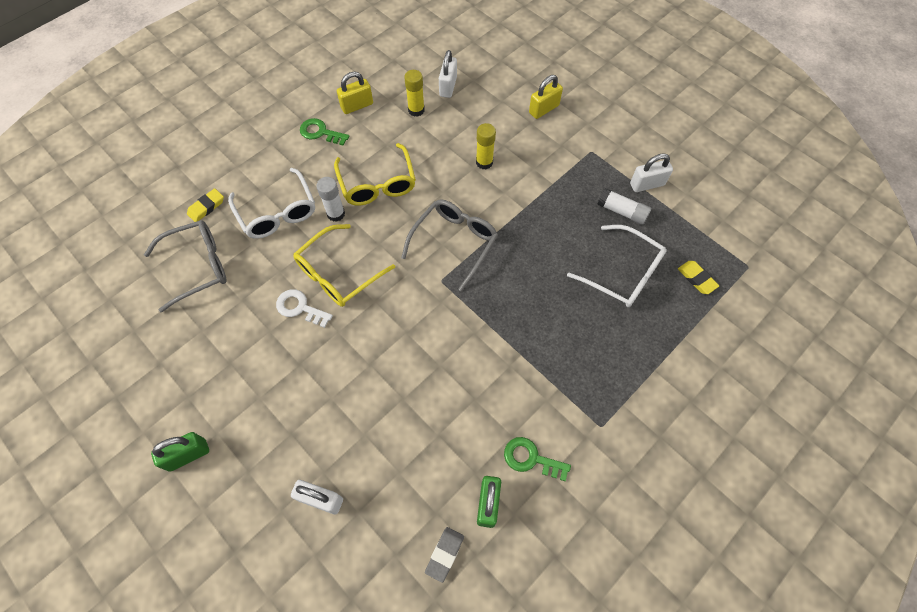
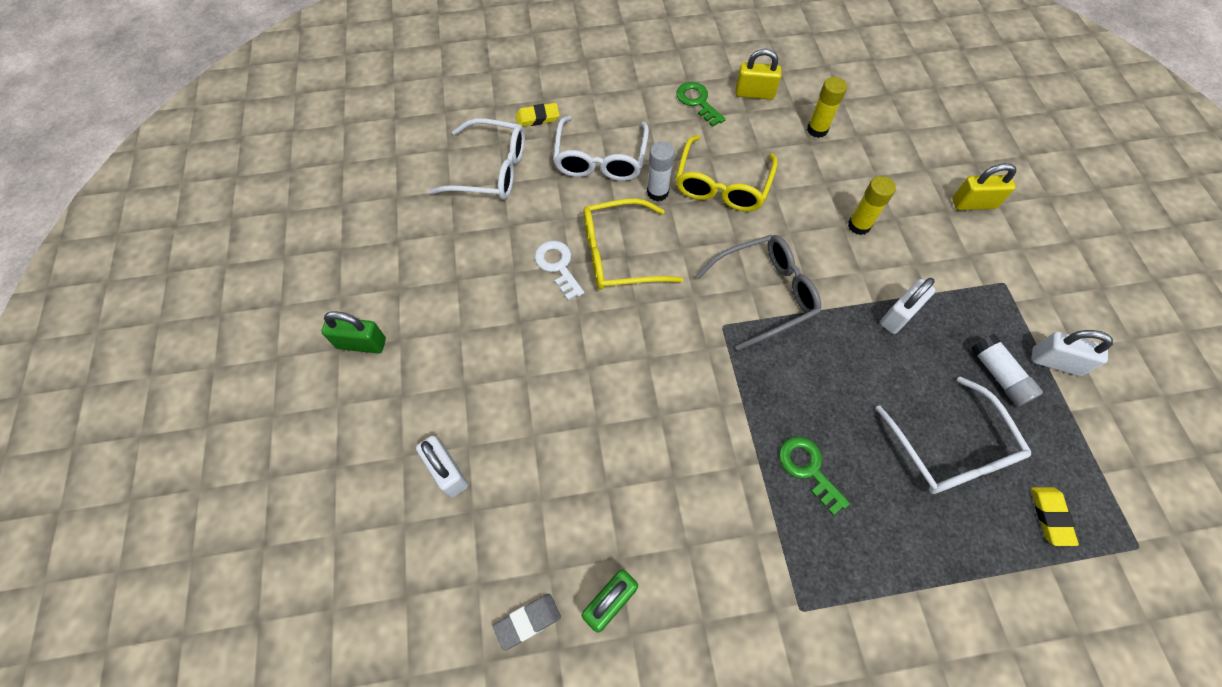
camera: 35 degrees right, 0 degrees up
grey glasses [144,220,227,312] -> white glasses [429,118,525,200]
white padlock [439,50,457,98] -> white padlock moved to [880,278,936,334]
green key [504,437,571,481] -> green key moved to [779,437,850,515]

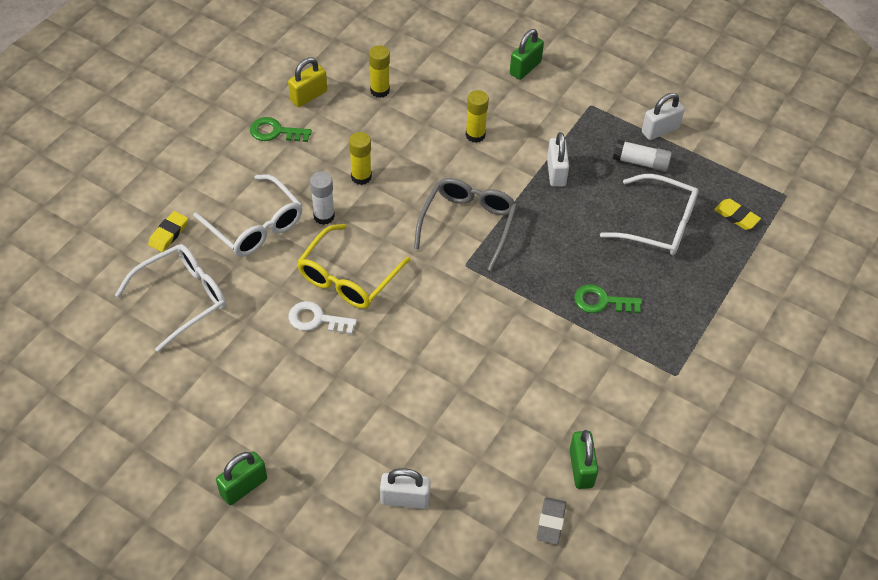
camera: 50 degrees left, 10 degrees down
yellow glasses [676,135,778,211] -> yellow glue stick [349,132,372,185]
yellow padlock [952,163,1016,210] -> green padlock [510,29,544,80]

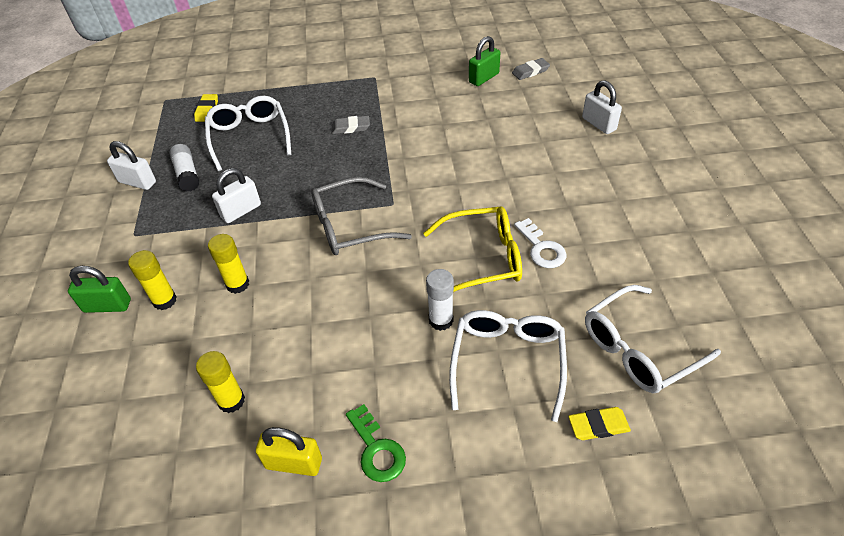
camera: 125 degrees left, 5 degrees down
white glasses [115,244,226,352] -> white glasses turned 45 degrees counterclockwise [585,285,721,393]
green padlock [216,452,267,505] -> none
yellow glue stick [349,132,372,185] -> yellow glue stick moved to [128,250,177,310]
green key [574,284,642,313] -> grey eraser [332,116,370,134]

